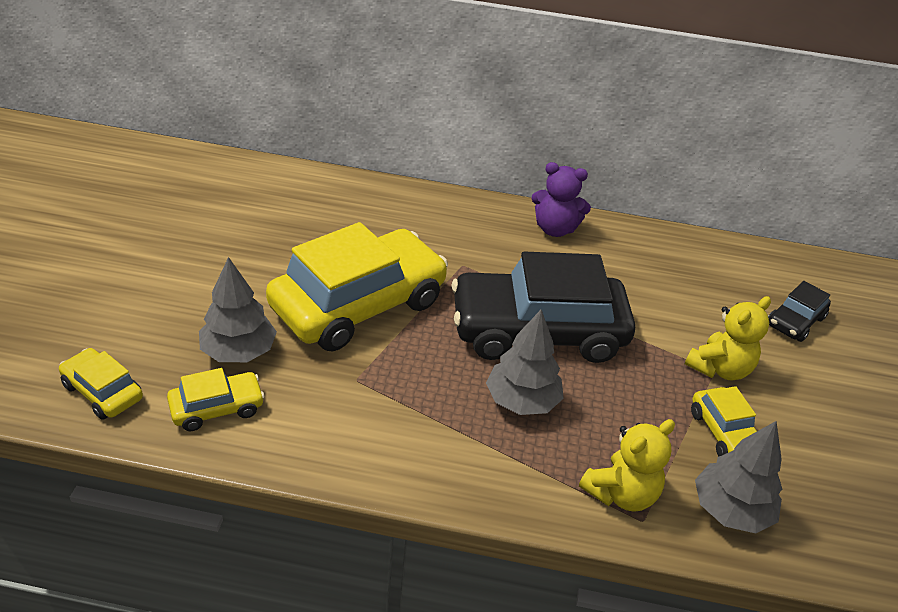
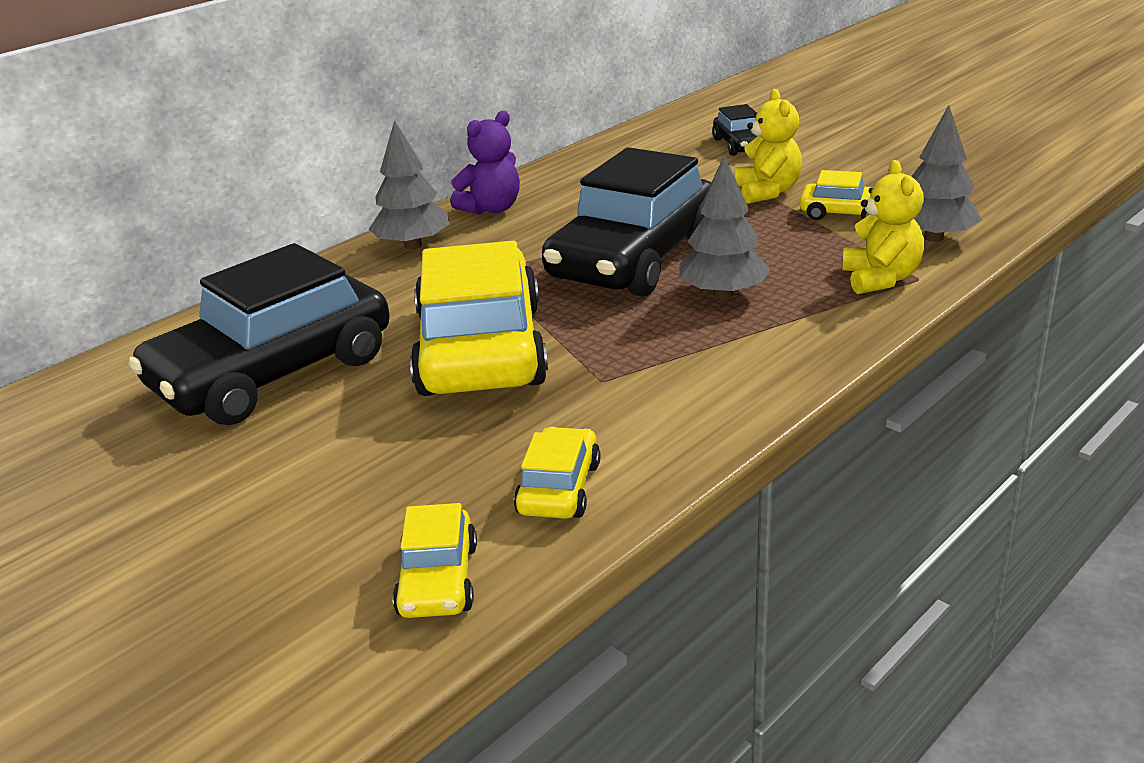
camera: 50 degrees left, 10 degrees down
yellow car [59,348,143,420] -> yellow car turned 75 degrees counterclockwise [393,503,477,618]
grey tree [199,257,277,362] -> grey tree moved to [369,120,450,249]
none -> black car [129,243,390,425]

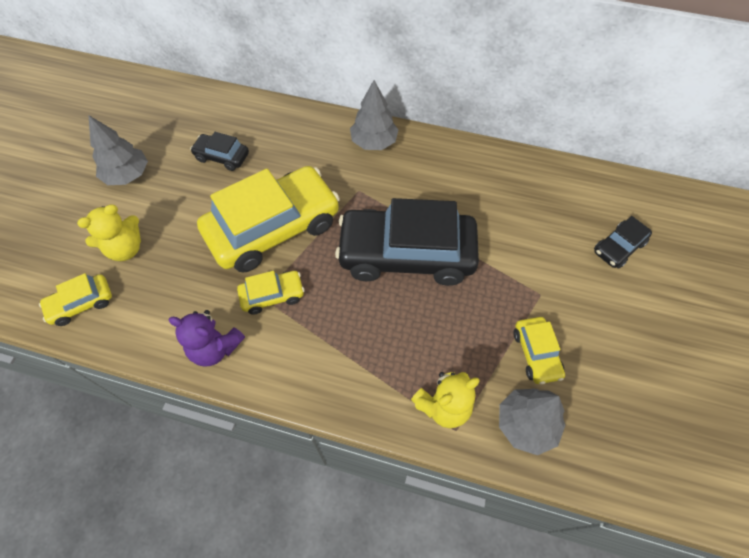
camera: 60 degrees right, 30 degrees up
black car [129,243,390,425] -> black car [190,132,249,171], size x0.45
purple teddy bear [450,111,520,215] -> purple teddy bear moved to [168,310,245,367]
yellow car [514,427,600,519] -> yellow car moved to [237,271,304,314]
grey tree [679,155,770,299] -> grey tree moved to [88,115,148,185]
yellow teddy bear [735,89,802,204] -> yellow teddy bear moved to [77,204,141,261]

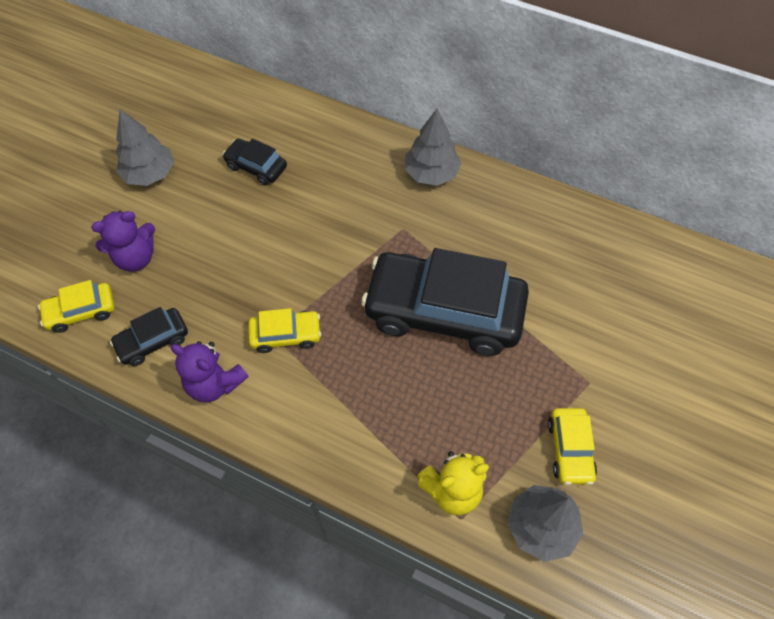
camera: 10 degrees right, 0 degrees up
yellow teddy bear [77,204,141,261] -> purple teddy bear [91,211,155,272]
yellow car [197,166,340,273] -> none
black car [594,216,652,269] -> black car moved to [110,307,188,366]

